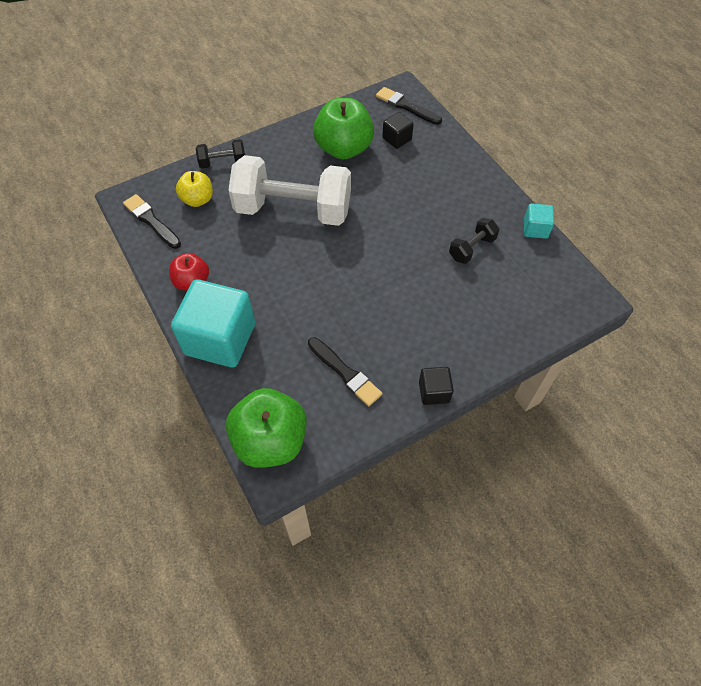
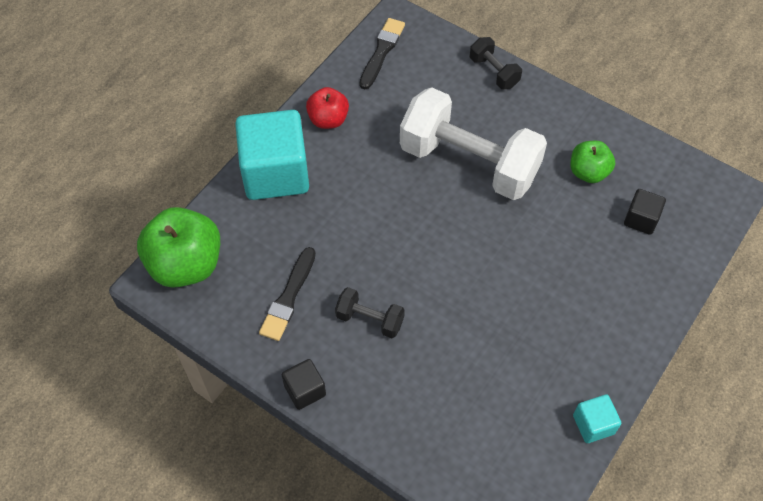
camera: 65 degrees right, 0 degrees up
yellow apple [176,171,213,207] -> none
white dumbbell [228,155,351,226] -> white dumbbell turned 45 degrees counterclockwise [400,87,547,200]
green apple [313,98,374,160] -> green apple [570,141,615,183], size x0.58
black brush [376,87,442,125] -> none
black dumbbell [449,218,499,264] -> black dumbbell moved to [335,287,405,338]

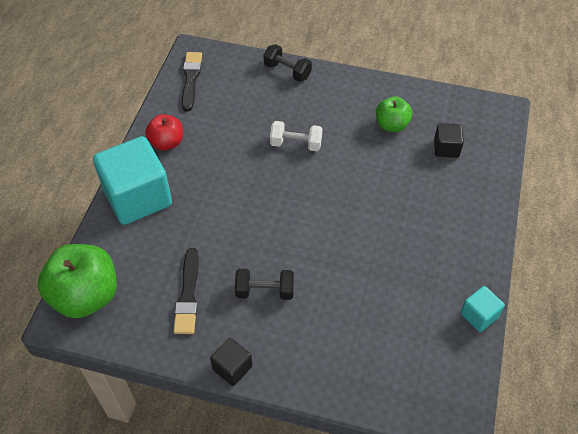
camera: 20 degrees left, 5 degrees down
white dumbbell [400,87,547,200] -> white dumbbell [270,121,323,151], size x0.44

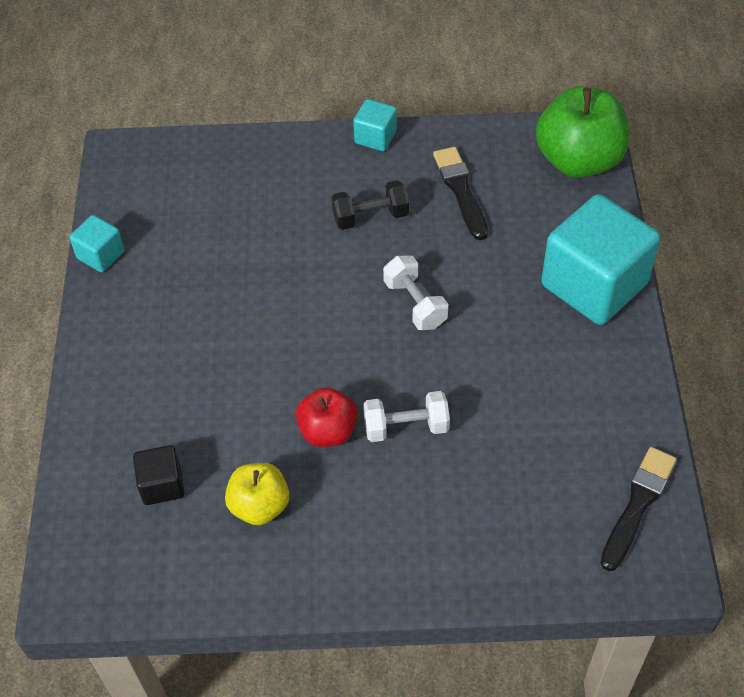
camera: 165 degrees right, 0 degrees up
red apple [145,114,183,151] -> red apple moved to [296,387,357,447]
black brush [182,52,202,112] -> black brush turned 135 degrees counterclockwise [601,447,677,571]
black cube [210,338,252,386] -> turquoise cube [353,99,397,151]
black dumbbell [263,44,312,82] -> none
green apple [376,96,412,132] -> yellow apple [225,463,289,525]
none -> white dumbbell [383,255,448,330]

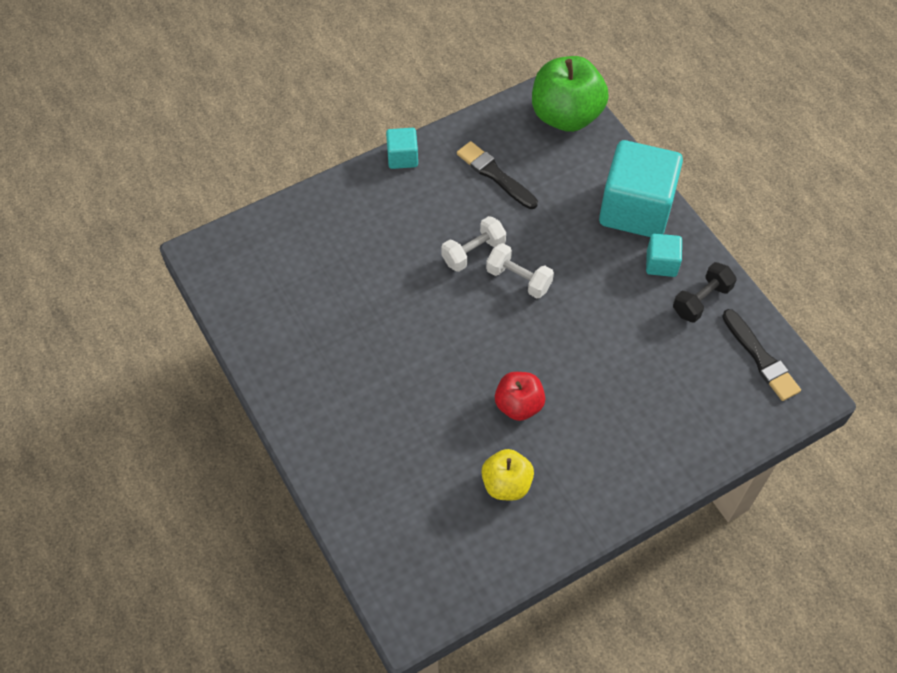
camera: 30 degrees left, 5 degrees up
turquoise cube [69,215,125,273] -> turquoise cube moved to [646,234,682,277]
black cube [133,445,184,505] -> none
black dumbbell [331,180,409,230] -> black dumbbell moved to [673,262,737,323]
white dumbbell [363,391,450,442] -> white dumbbell moved to [441,216,506,272]
black brush [601,447,677,571] -> black brush turned 150 degrees clockwise [722,309,801,401]

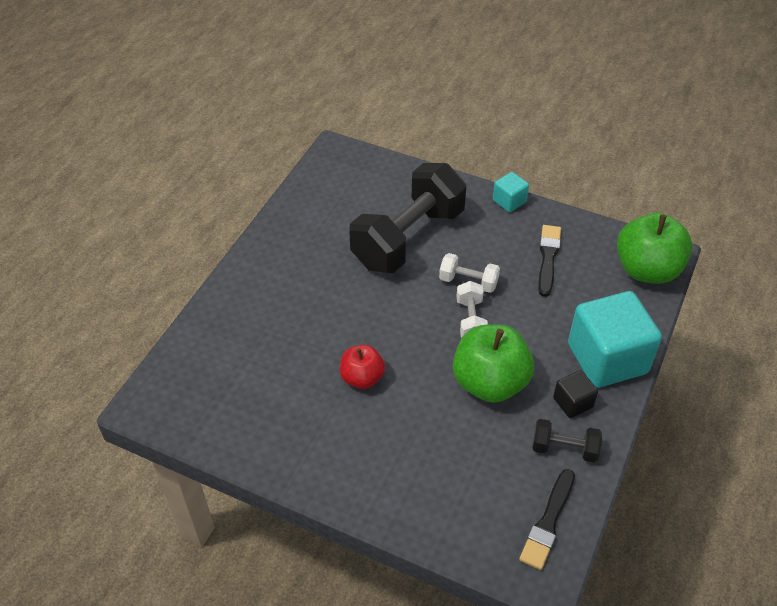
camera: 55 degrees right, 10 degrees down
yellow apple [481,449,534,500] -> none
turquoise cube [646,234,682,277] -> black cube [553,370,598,418]
none -> black dumbbell [349,163,466,273]
none -> green apple [453,324,534,403]

